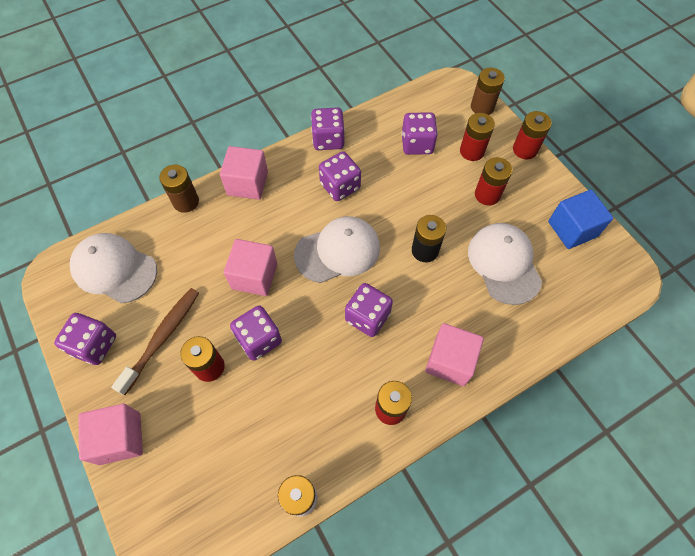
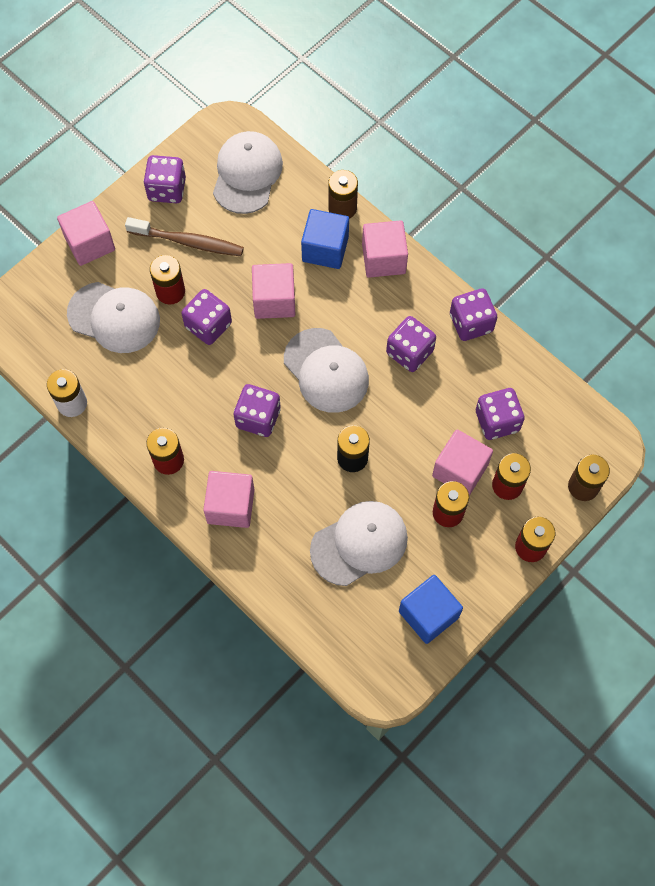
camera: 75 degrees right, 5 degrees up
none -> white cap [67,282,160,353]
none -> blue cube [301,209,349,269]
none -> pink cube [432,429,493,496]

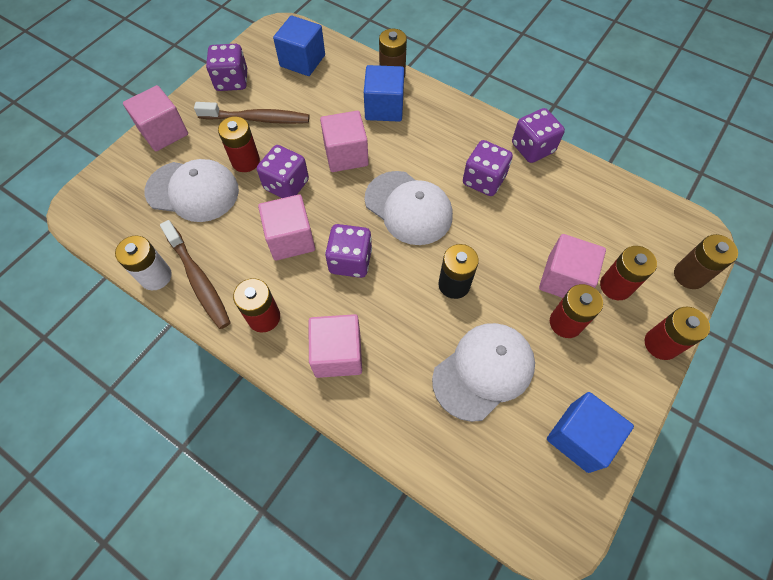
camera: 10 degrees left, 5 degrees down
white cap [213,131,283,214] -> blue cube [273,16,325,76]
pink cube [362,220,408,278] -> pink cube moved to [258,194,315,261]
purple dice [476,388,525,440] -> none
none -> brown toothbrush [160,220,231,329]

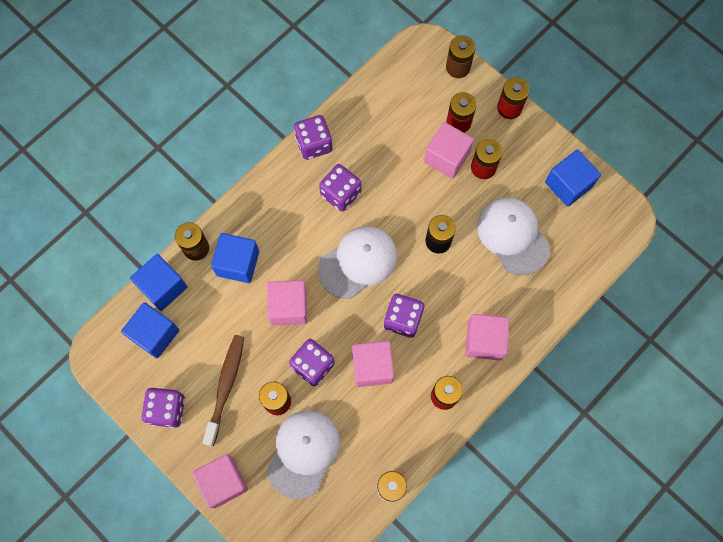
camera: 80 degrees left, 10 degrees up
brown toothbrush [160,220,231,329] -> none
none -> blue cube [130,254,187,311]

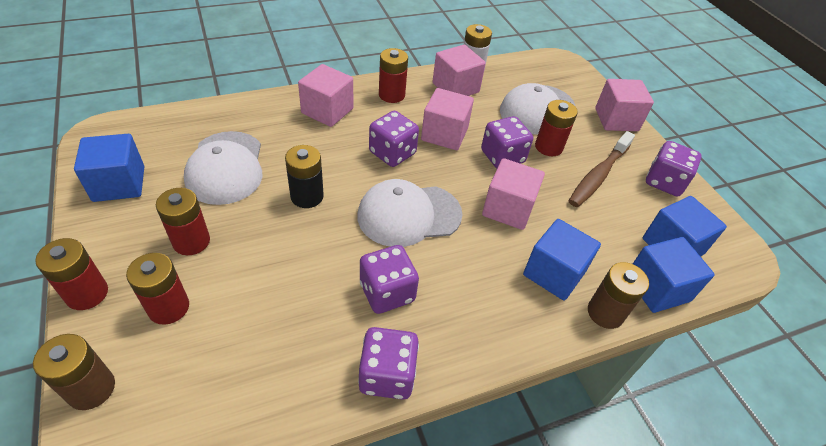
camera: 160 degrees left, 25 degrees down
pink cube [424,122,474,179] -> pink cube moved to [432,45,486,96]

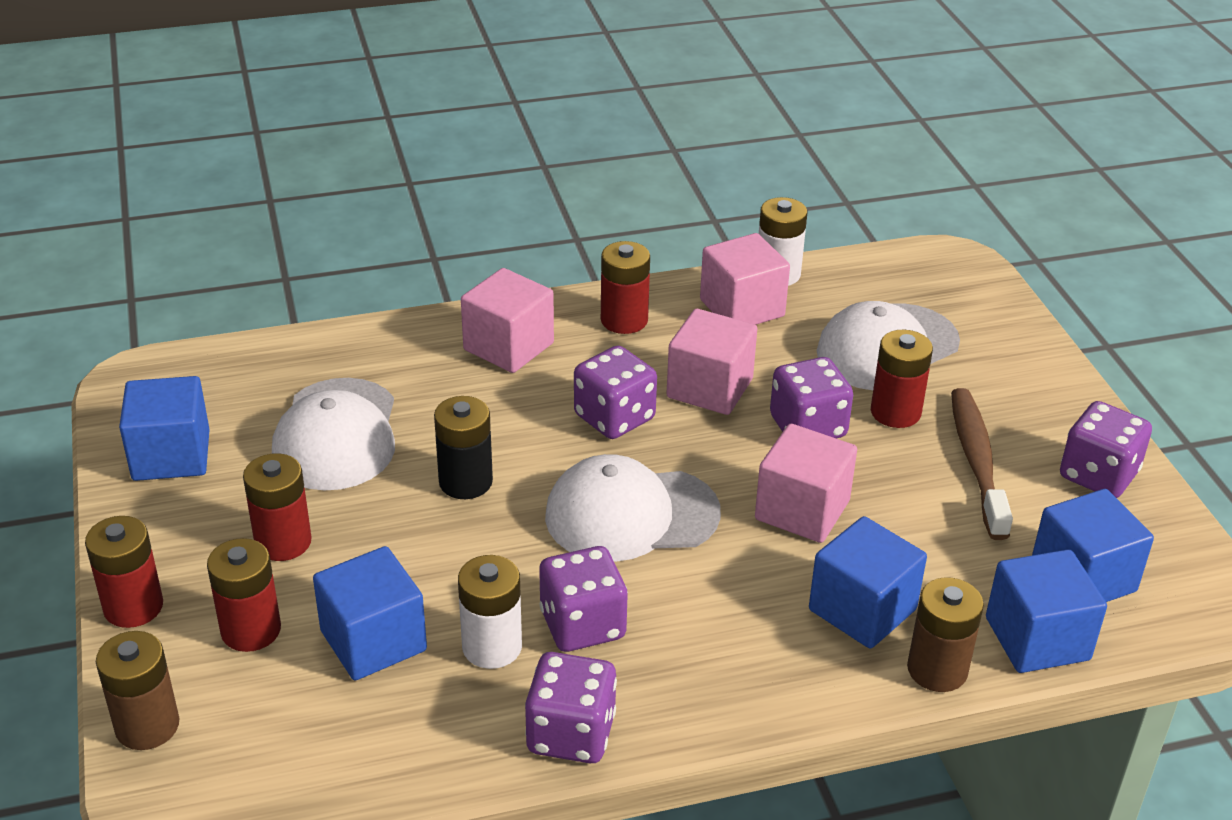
camera: 10 degrees right, 10 degrees down
brown toothbrush [569,131,635,207] -> brown toothbrush turned 135 degrees clockwise [951,388,1013,540]
pink cube [595,79,654,131] -> none
none -> blue cube [313,546,427,680]
none -> white battery [458,555,522,669]

